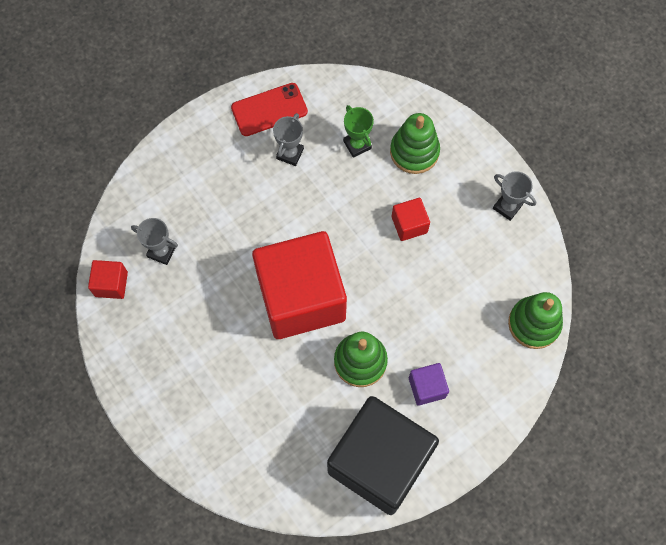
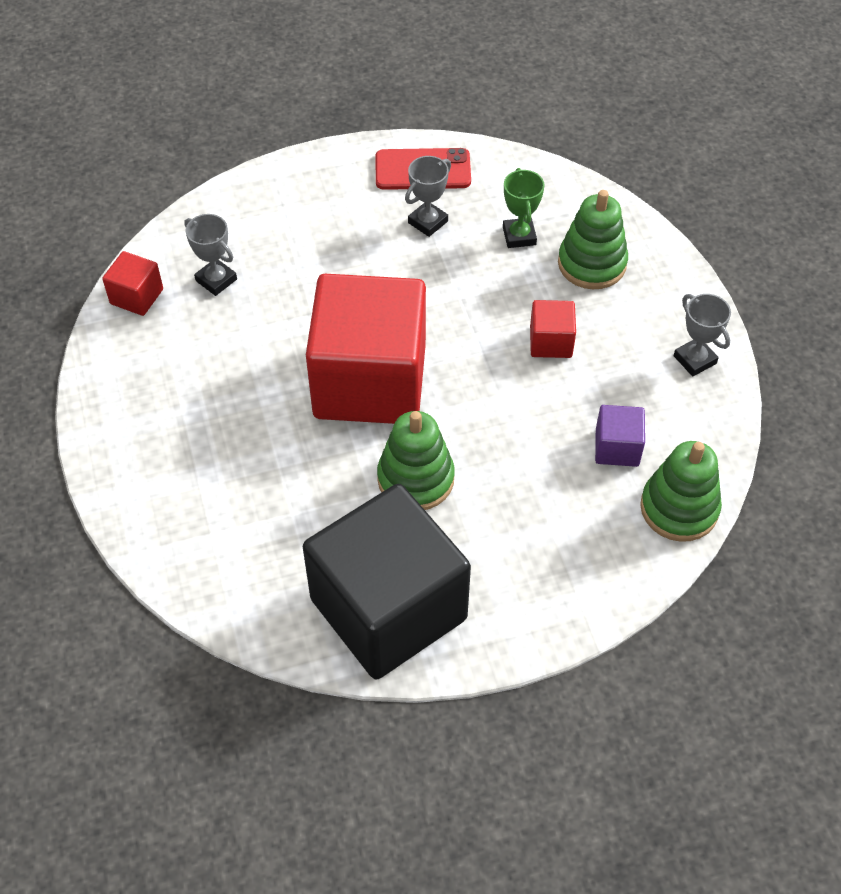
camera: 20 degrees right, 15 degrees down
purple cube [409,363,449,406] -> purple cube moved to [595,405,645,467]

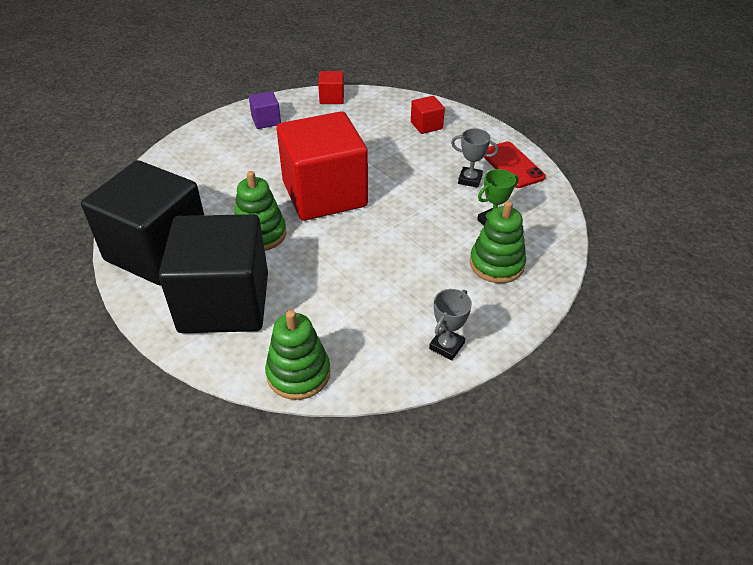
camera: 65 degrees right, 10 degrees down
grey trophy [184,214,237,296] -> none
red cube [530,300,576,358] -> red cube moved to [411,96,445,134]
purple cube [595,405,645,467] -> purple cube moved to [249,91,281,129]
none -> black cube [159,214,268,333]

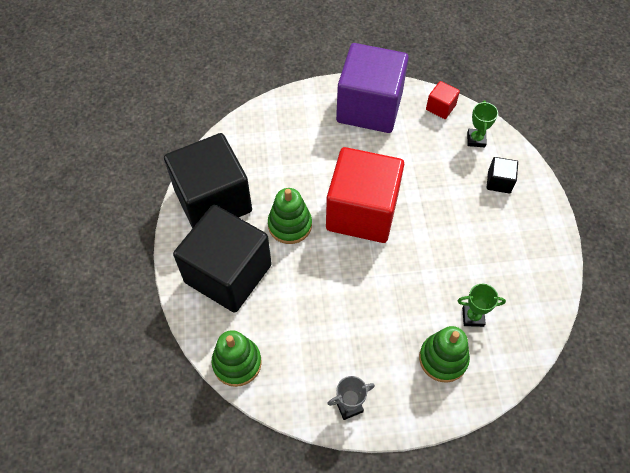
camera: 35 degrees right, 15 degrees up
purple cube [249,91,281,129] -> purple cube [336,43,409,133], size x2.46
red cube [411,96,445,134] -> black cube [486,157,518,194]
grey trophy [451,129,499,188] -> none
red phone [484,142,546,188] -> none
none -> green trophy [467,100,498,147]

